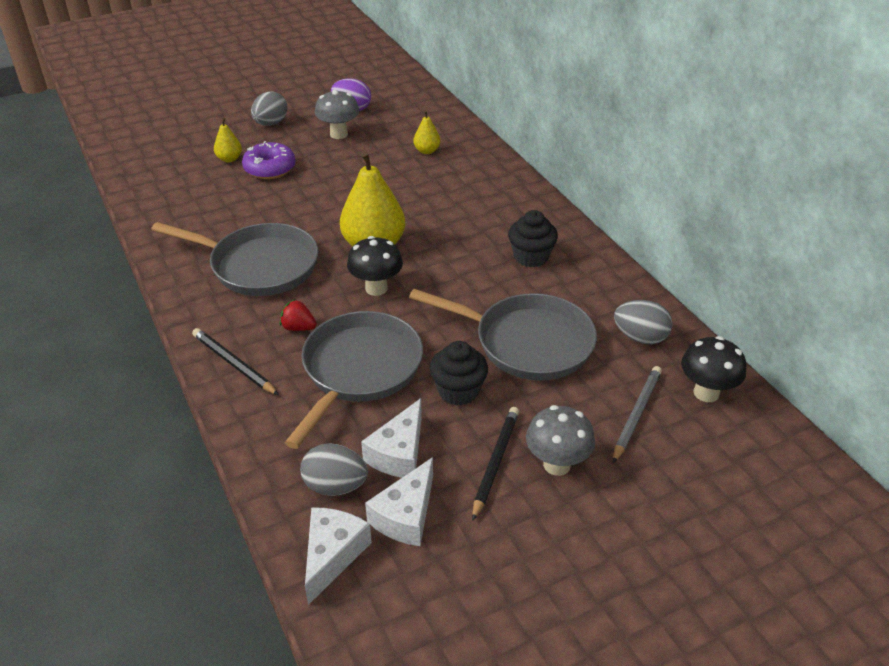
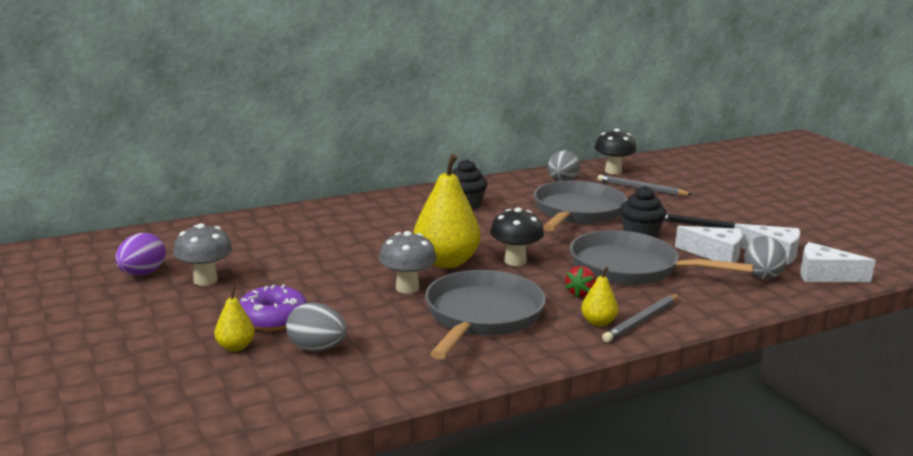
camera: 90 degrees left, 20 degrees down
black pencil [192,328,279,395] -> grey pencil [602,294,680,342]
grey egg [251,91,288,126] -> grey egg moved to [286,303,347,351]
yellow pear [413,110,440,154] -> yellow pear moved to [581,267,618,327]
grey mushroom [526,405,595,476] -> grey mushroom moved to [379,231,436,294]

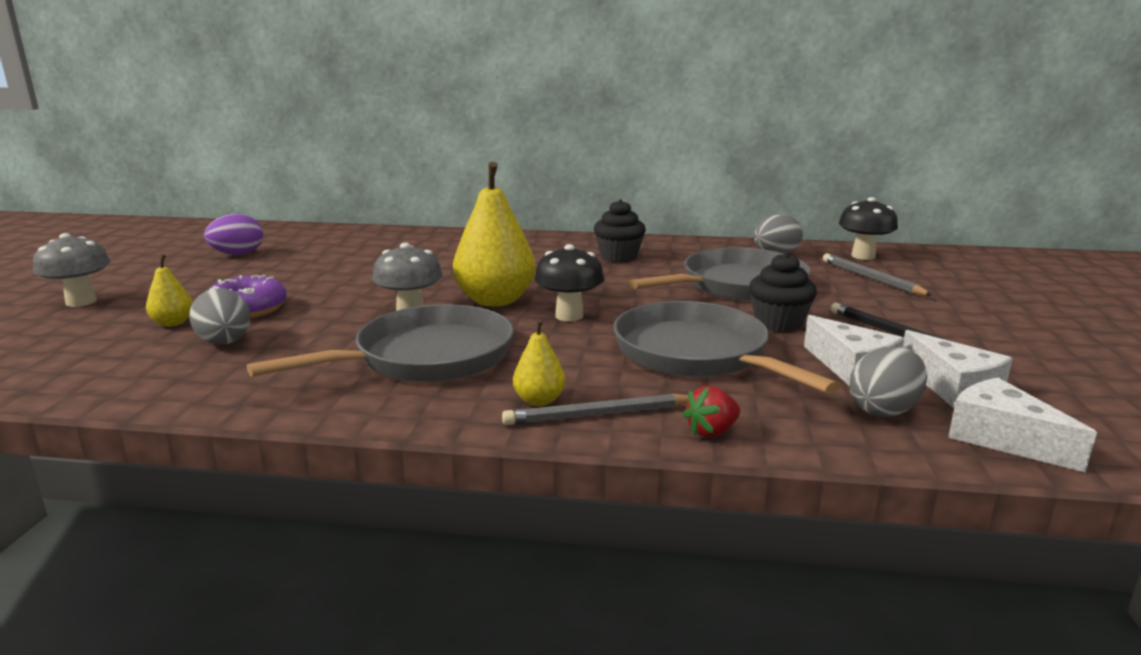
camera: 35 degrees right, 0 degrees up
grey mushroom [173,223,233,286] -> grey mushroom moved to [33,233,110,307]
red strawberry [565,266,596,298] -> red strawberry moved to [683,386,740,438]

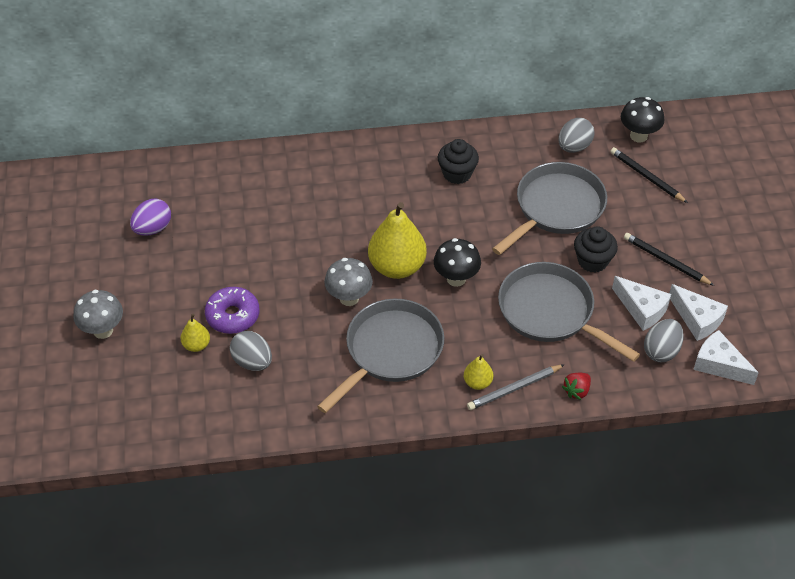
camera: 15 degrees left, 30 degrees up
grey pencil [823,253,932,296] -> black pencil [610,147,688,203]

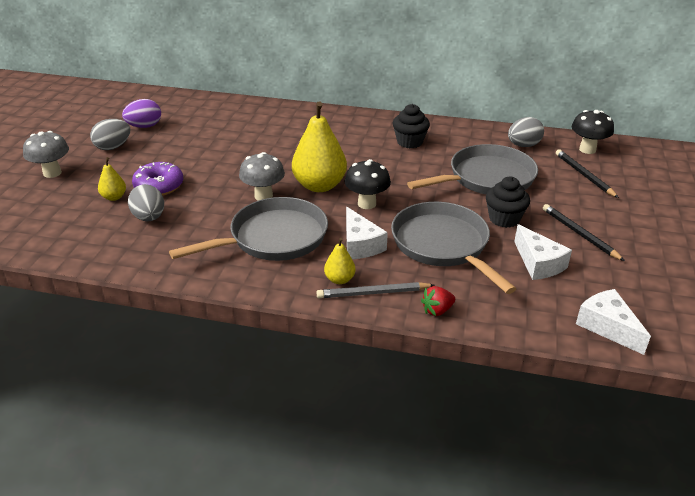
camera: 20 degrees right, 15 degrees down
grey egg [644,319,684,362] -> grey egg moved to [90,119,130,150]
white cheese [670,284,728,341] -> white cheese moved to [346,207,388,259]

